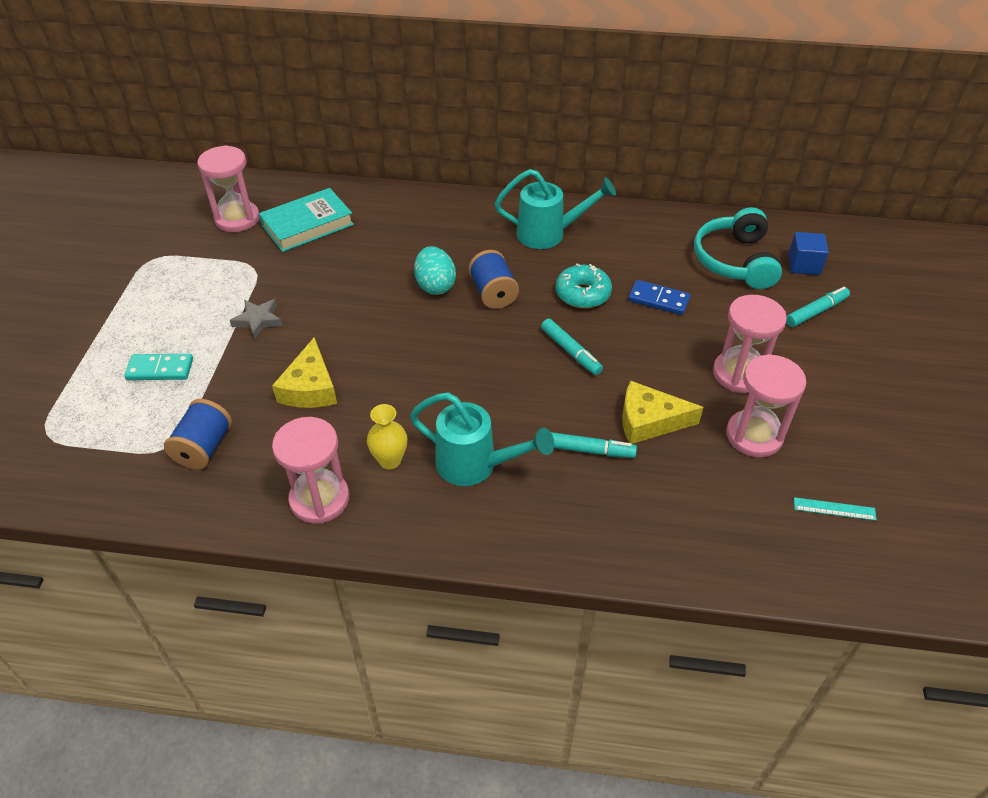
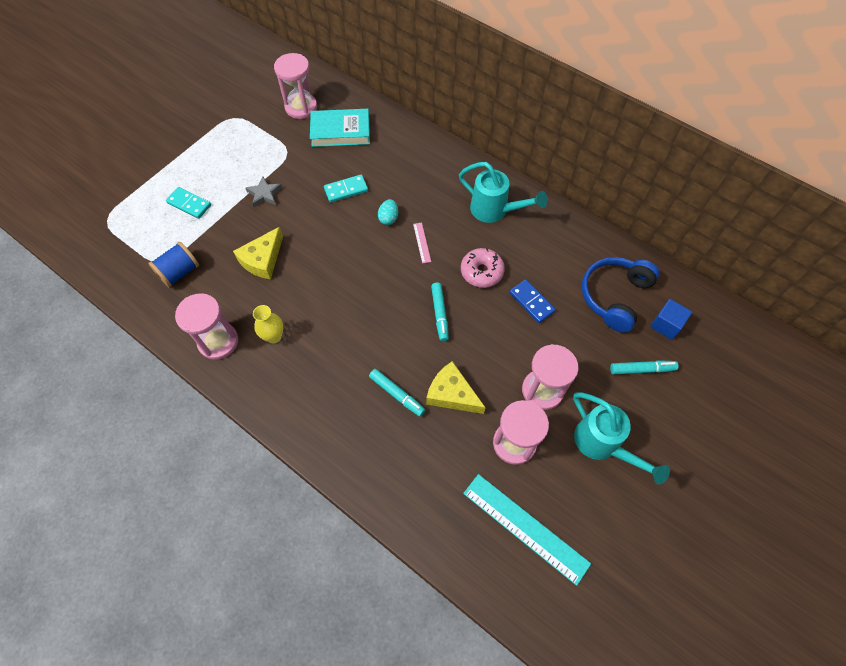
camera: 30 degrees right, 15 degrees up
turquoise watering can [410,392,554,486] -> turquoise watering can moved to [573,392,670,485]
turquoise egg [414,246,456,295] -> turquoise egg [378,199,398,225], size x0.66
blue spool [468,250,519,309] -> pink ruler [413,223,431,263]
turquoise donut [556,264,612,308] -> pink donut [461,248,505,288]
turquoise headphones [694,207,782,289] -> blue headphones [582,257,659,333]
turquoise ruler [794,497,877,521] -> turquoise ruler [463,474,591,586], size x2.26
none -> turquoise domino [324,175,368,203]

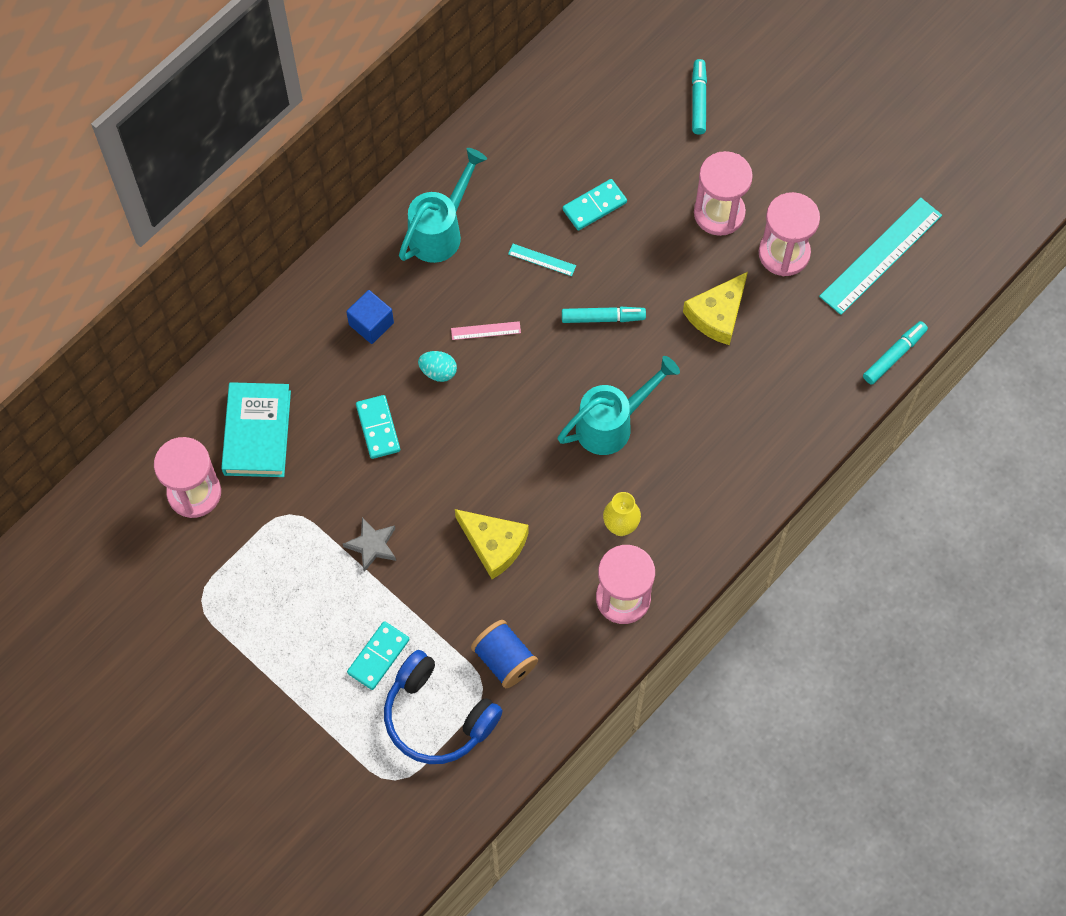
camera: 85 degrees left, 5 degrees up
turquoise marker [369,369,425,417] -> turquoise marker moved to [863,321,928,384]
pink donut [461,248,505,288] -> turquoise ruler [508,244,576,276]
blue domino [509,279,556,323] -> turquoise domino [563,179,627,231]
turquoise watering can [573,392,670,485] -> turquoise watering can moved to [558,356,680,455]
blue headphones [582,257,659,333] -> blue headphones moved to [384,650,503,764]
blue cube [650,299,692,340] -> blue cube moved to [346,290,394,344]

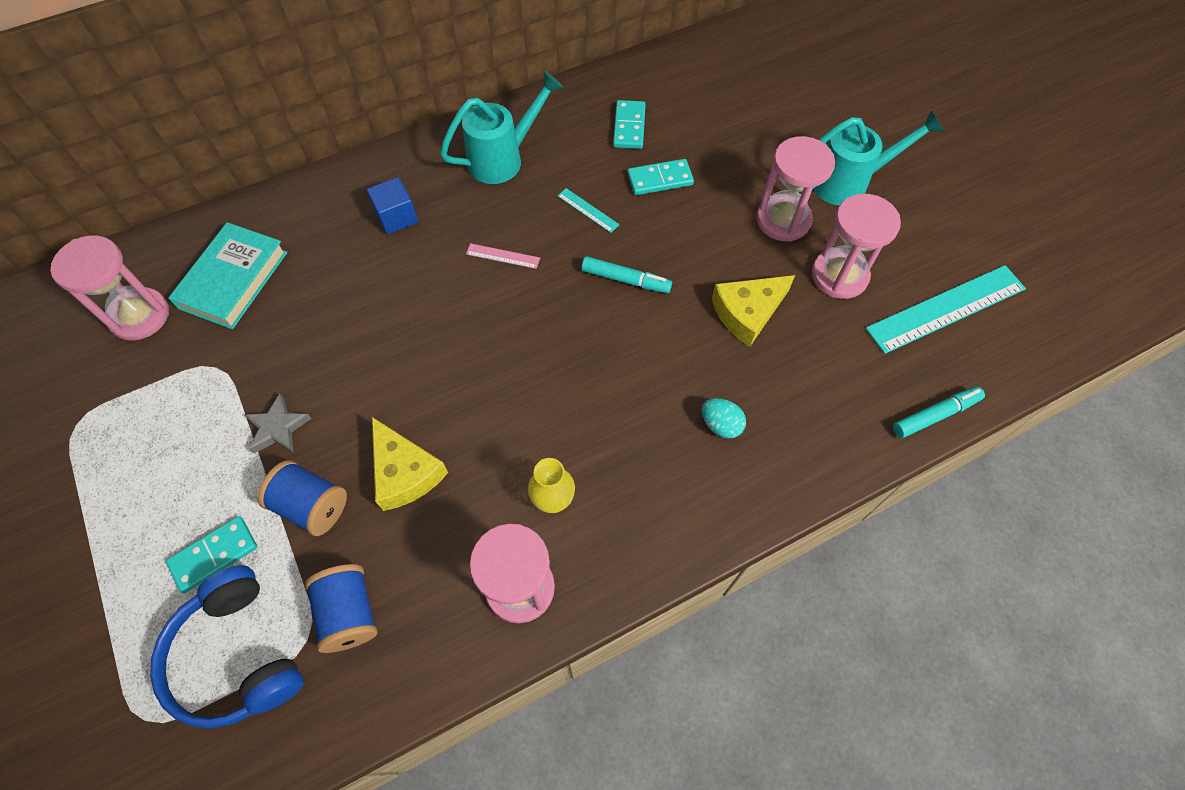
camera: 20 degrees right, 5 degrees down
turquoise domino [356,395,400,459] -> turquoise domino moved to [613,100,646,149]
turquoise egg [418,351,457,382] -> turquoise egg moved to [702,398,746,439]
turquoise watering can [558,356,680,455] -> turquoise watering can moved to [813,110,944,205]
turquoise marker [692,59,707,134] -> none
none -> blue spool [258,460,347,536]

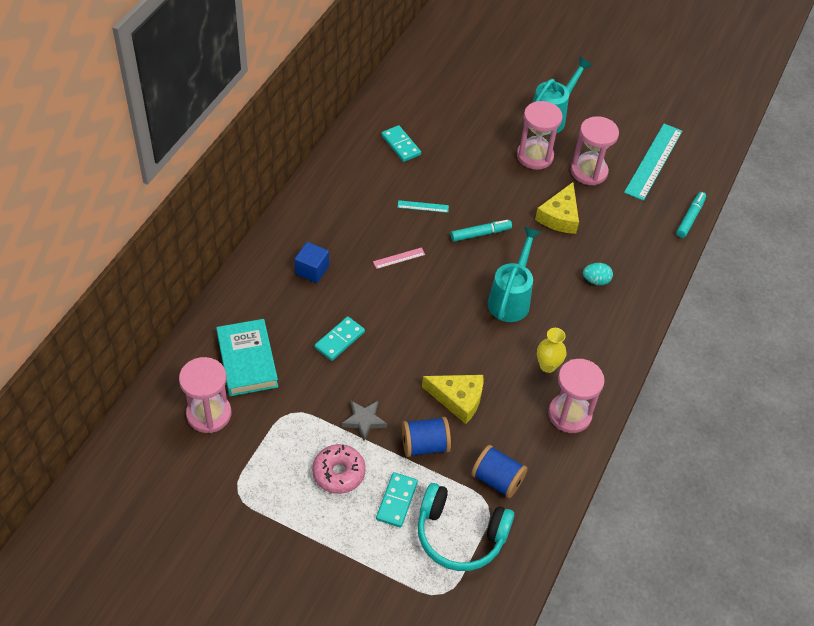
camera: 40 degrees left, 10 degrees down
blue headphones [150,565,304,728] -> turquoise headphones [418,483,514,571]
turquoise watering can [440,71,563,184] -> turquoise watering can moved to [488,227,541,322]
turquoise domino [627,159,694,195] -> turquoise domino moved to [315,316,365,361]
none -> pink donut [312,444,366,494]

